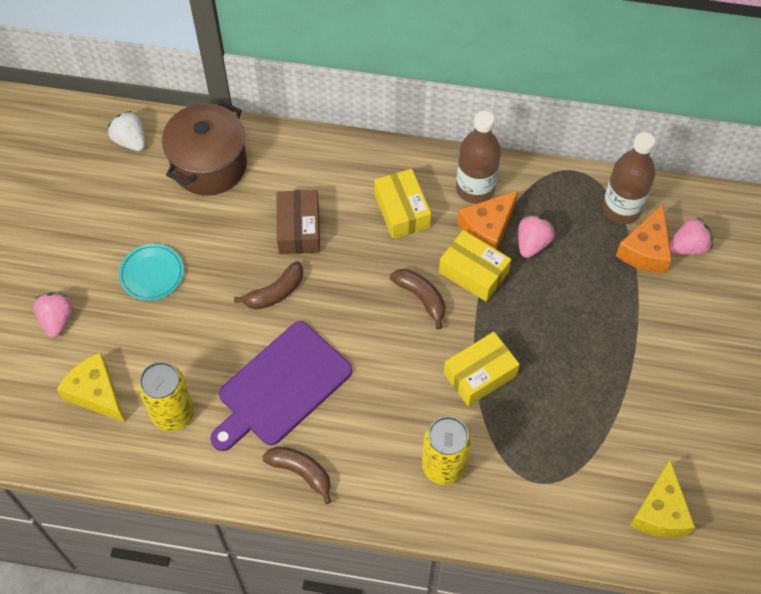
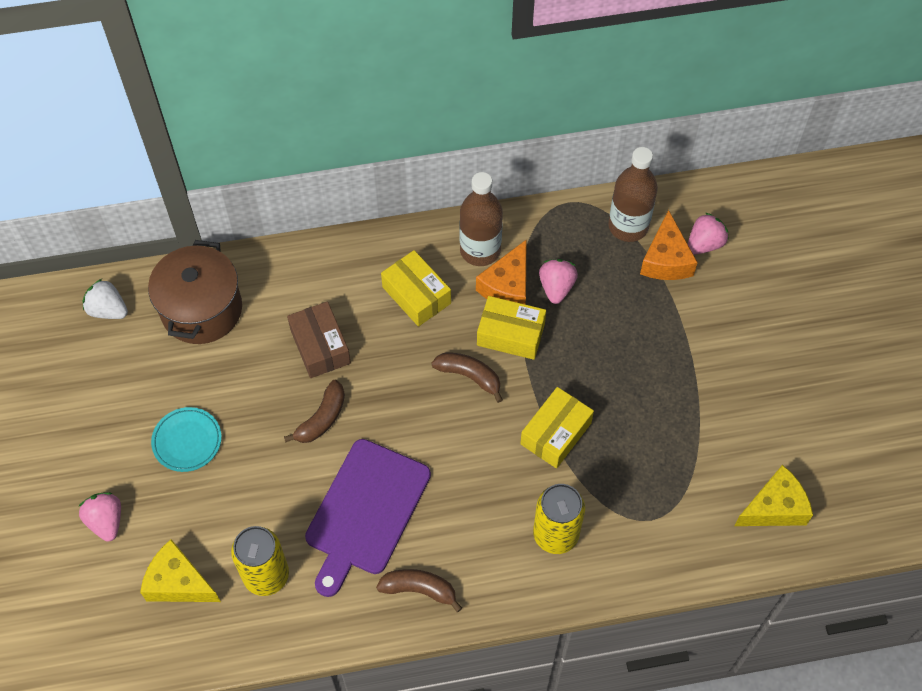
camera: 20 degrees left, 0 degrees up
yellow cheese [630,460,695,538] -> yellow cheese turned 105 degrees counterclockwise [734,465,813,526]

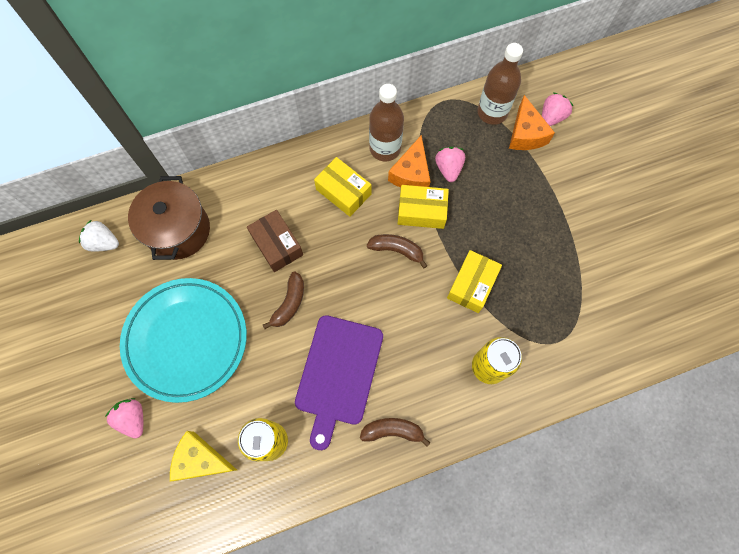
camera: 10 degrees left, 10 degrees up
turquoise plate [151,407,222,472] -> turquoise plate [120,278,247,403], size x2.23
yellow cheese [734,465,813,526] -> none

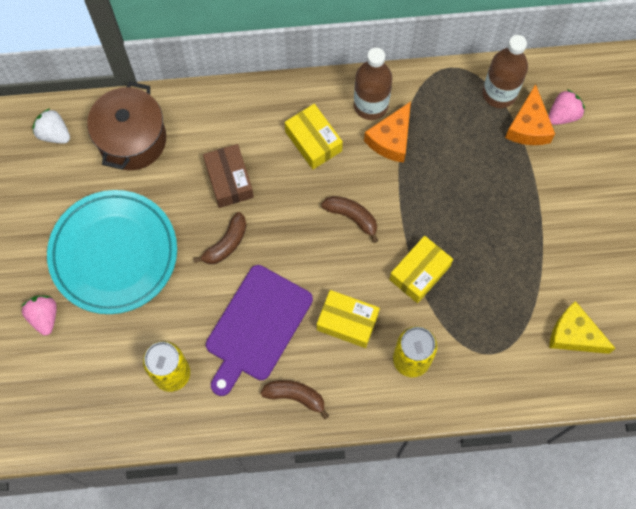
camera: 15 degrees right, 0 degrees up
yellow cheese [170,431,237,482] -> yellow cheese moved to [549,301,616,354]
yellow box [398,185,449,229] -> yellow box moved to [317,290,380,348]
pink strawberry [435,147,465,182] -> none

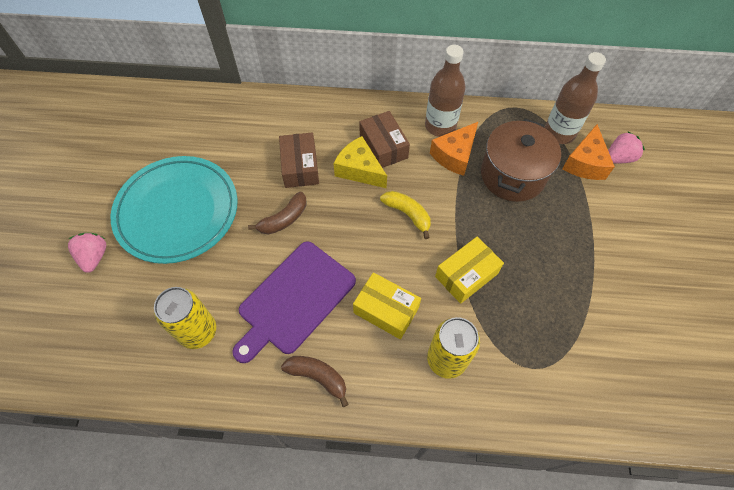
camera: 10 degrees right, 10 degrees down
white strawberry [32,108,70,144] -> none
brown pot [87,81,166,170] -> brown pot moved to [481,119,561,202]
yellow box [285,104,343,169] -> brown box [359,111,410,168]
brown banana [321,196,378,243] -> yellow banana [380,191,431,239]
yellow cheese [549,301,616,354] -> yellow cheese moved to [333,136,387,188]

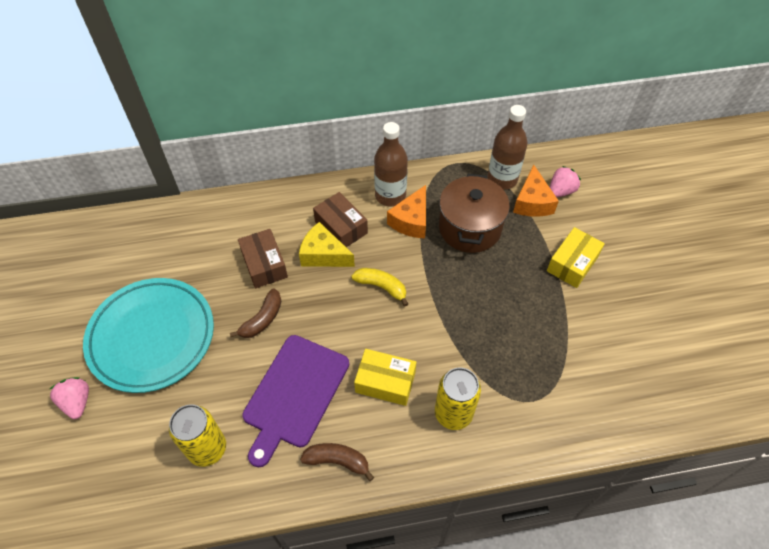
camera: 15 degrees left, 5 degrees down
yellow box [435,237,504,304] -> yellow box moved to [547,227,605,288]

